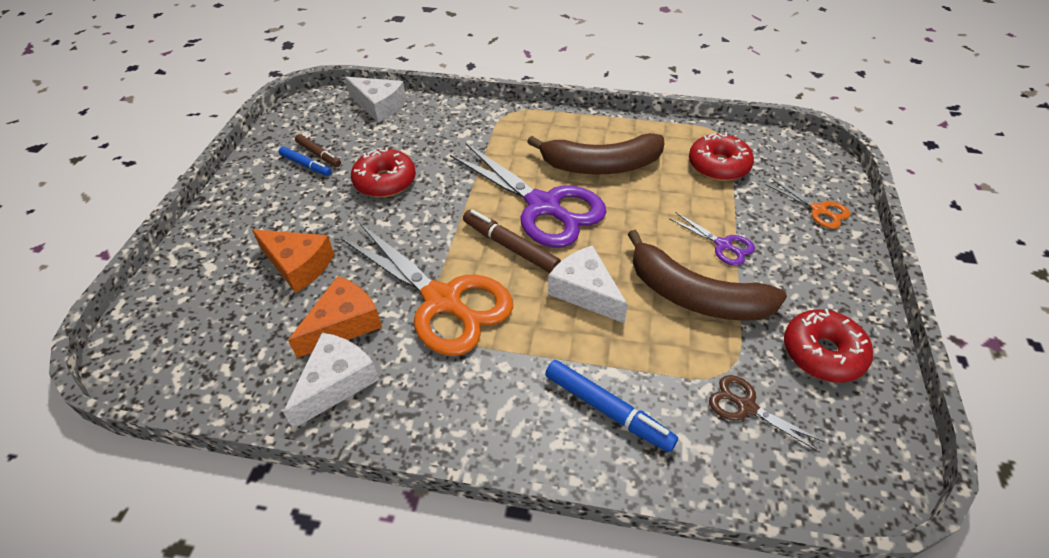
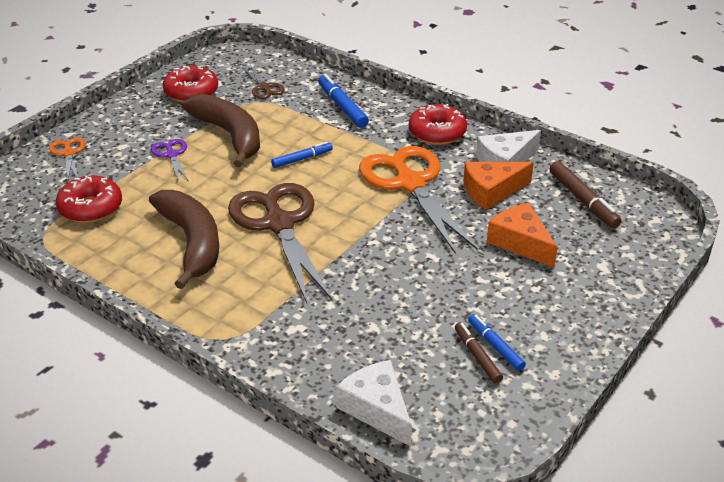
camera: 155 degrees left, 10 degrees down
red donut [351,147,416,198] -> red donut moved to [409,104,467,145]
purple scissors [450,143,606,248] -> brown scissors [228,183,332,303]
brown marker [463,209,561,273] -> brown marker moved to [550,161,621,228]
brown banana [527,133,665,175] -> brown banana turned 45 degrees clockwise [149,190,219,289]
white cheese [548,245,628,324] -> blue marker [271,142,333,168]

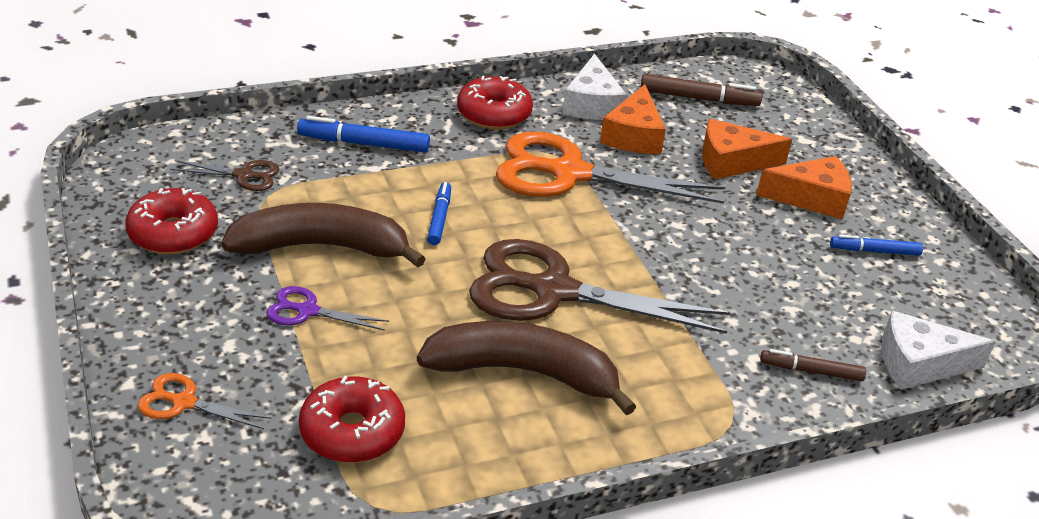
camera: 60 degrees left, 0 degrees up
brown marker [455,322,503,384] -> brown marker moved to [760,349,866,381]
none -> orange cheese [756,156,852,219]

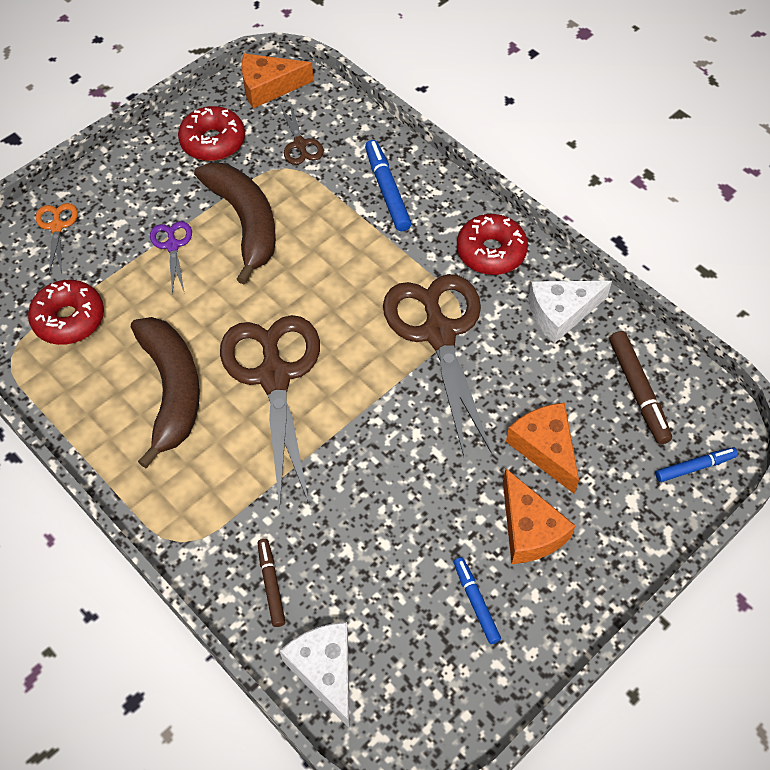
camera: 70 degrees right, 20 degrees up
blue marker [427,182,451,245] -> blue marker moved to [656,447,738,482]
orange scissors [496,131,725,204] -> brown scissors [383,274,492,456]
orange cheese [600,84,666,154] -> orange cheese moved to [242,54,313,109]

